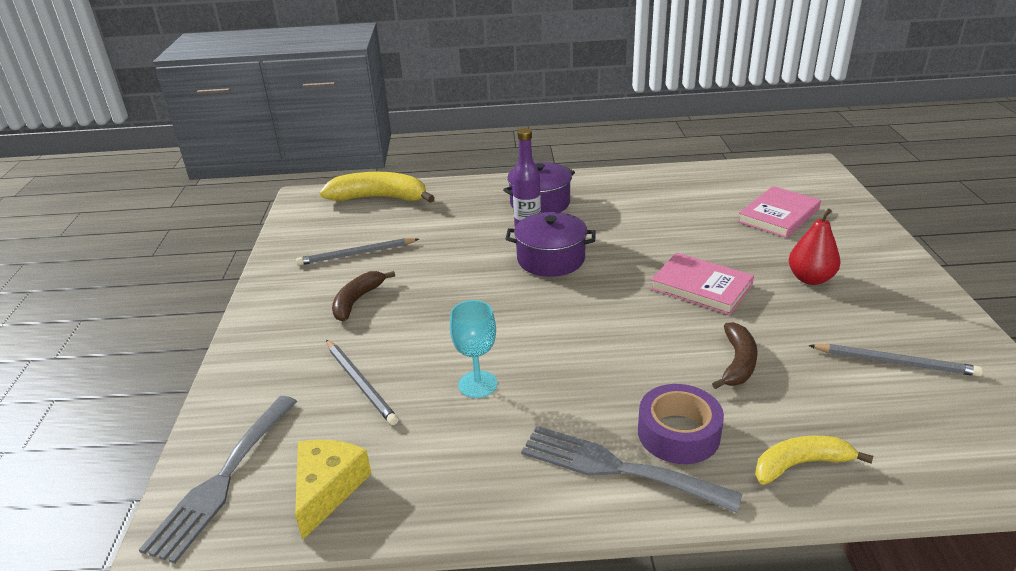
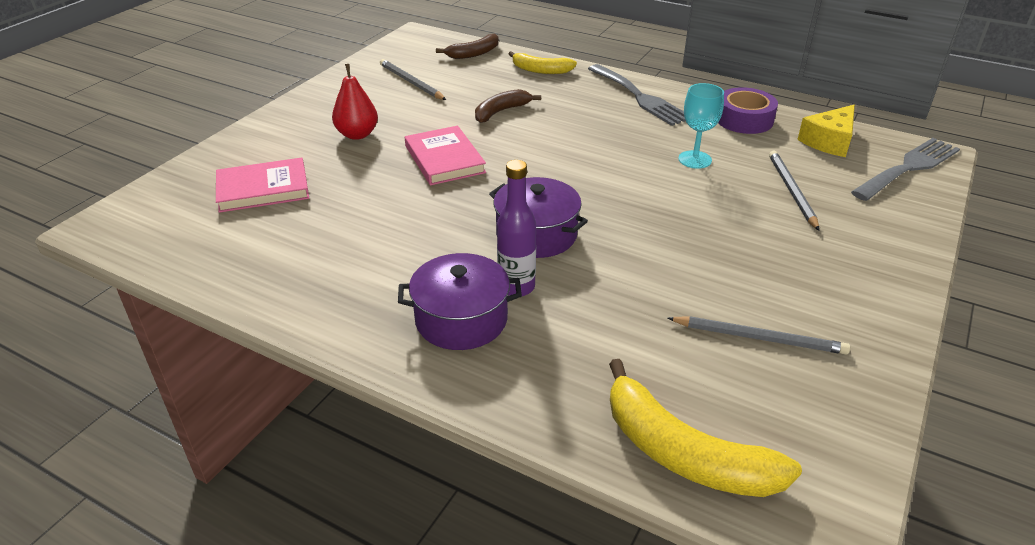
camera: 150 degrees left, 5 degrees up
brown banana [332,271,395,321] -> brown banana moved to [436,33,499,59]
purple tape [638,384,724,464] -> purple tape moved to [718,87,778,134]

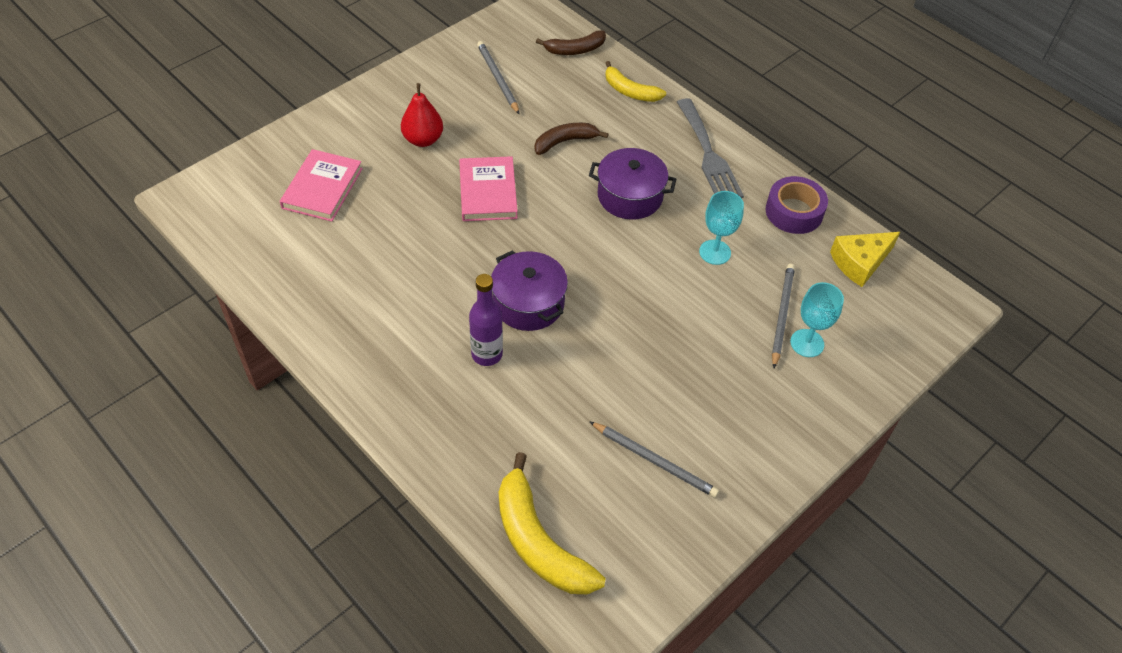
camera: 15 degrees right, 15 degrees up
pink book [216,158,309,213] -> pink book turned 75 degrees counterclockwise [280,149,363,222]
purple pot [398,253,522,350] -> purple pot moved to [589,148,676,220]
grey fork [851,138,960,201] -> none
none -> turquoise goblet [790,282,844,357]

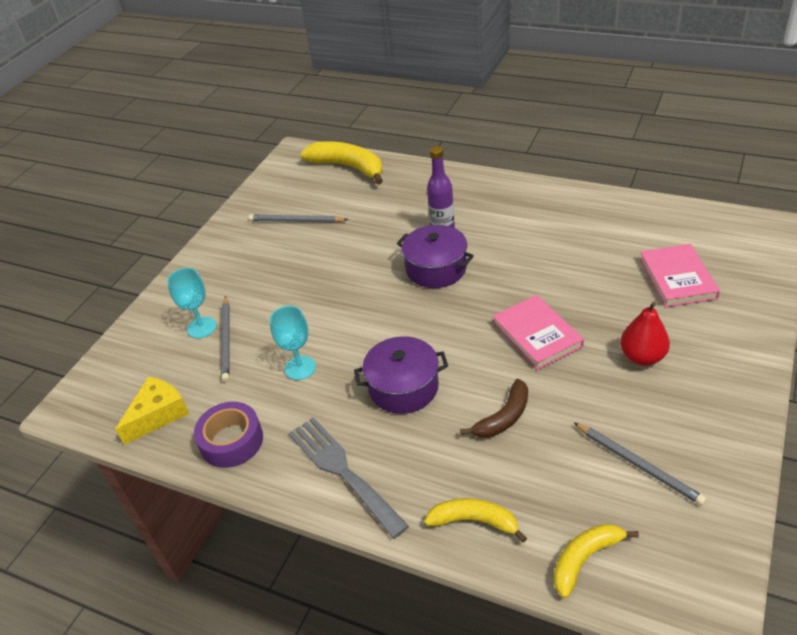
camera: 165 degrees right, 10 degrees down
brown banana [536,30,606,55] -> yellow banana [554,524,639,598]

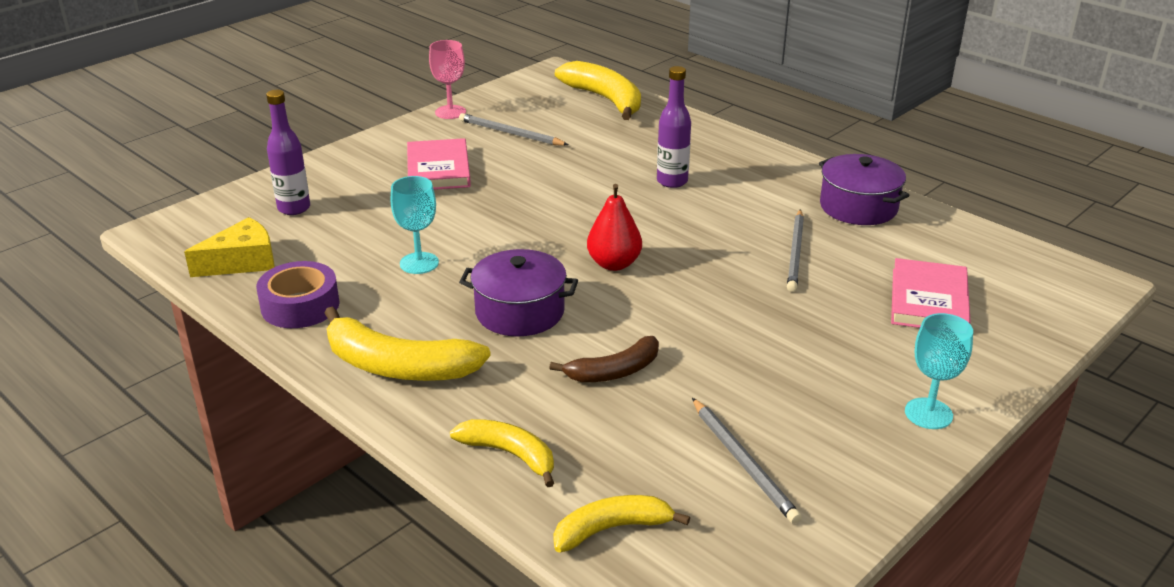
camera: 15 degrees right, 10 degrees down
turquoise goblet [167,268,216,338] -> turquoise goblet moved to [905,313,973,429]
grey pencil [221,296,230,382] -> grey pencil moved to [787,210,804,292]
grey fork [289,417,409,539] -> yellow banana [325,306,491,381]
purple pot [397,225,474,288] -> purple pot moved to [819,154,910,225]
pink book [492,295,584,370] -> pink book moved to [407,138,471,190]
red pear [620,301,670,366] -> red pear moved to [587,184,642,271]
none -> purple bottle [266,90,310,215]
none -> pink goblet [429,40,466,119]

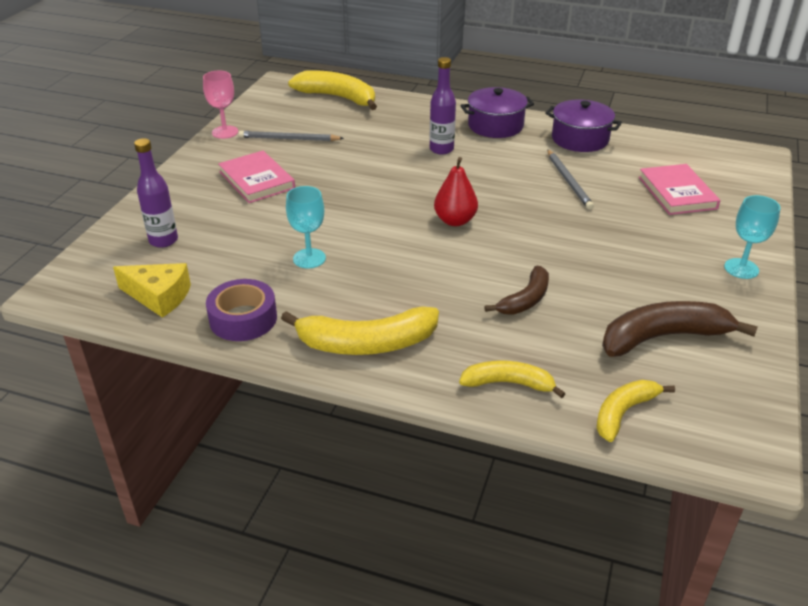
camera: 25 degrees left, 5 degrees up
yellow cheese [184,217,274,277] -> yellow cheese turned 75 degrees clockwise [113,263,191,318]
purple pot [459,249,578,337] -> purple pot moved to [460,87,534,138]
grey pencil [692,398,802,524] -> brown banana [602,301,758,357]

